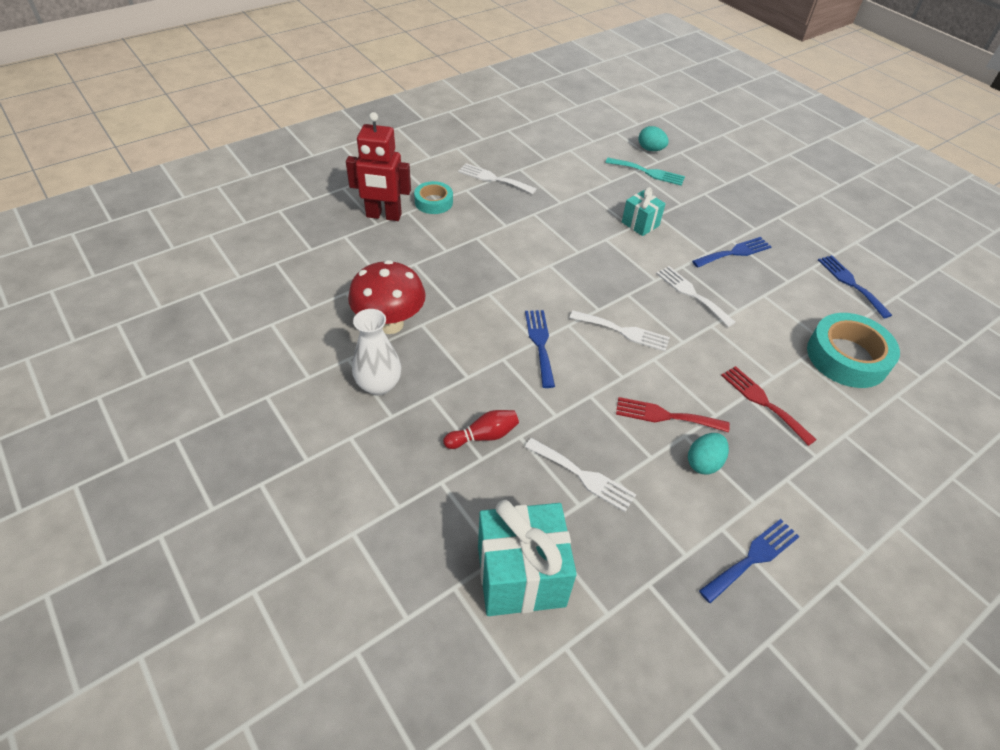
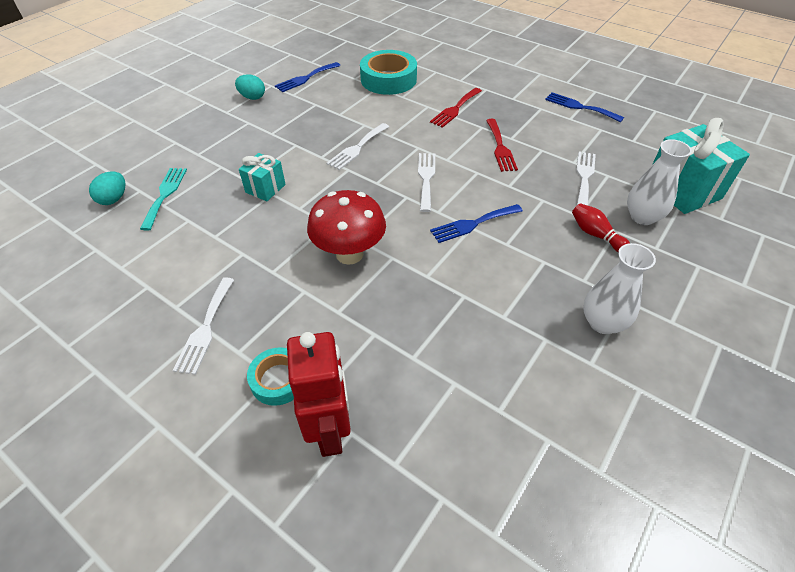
camera: 105 degrees left, 0 degrees up
red mushroom [348,260,426,334] -> red mushroom moved to [307,190,386,265]
turquoise egg [688,433,729,475] -> turquoise egg moved to [235,74,265,100]
blue fork [692,237,771,268] -> none
none -> white vase [627,139,692,225]

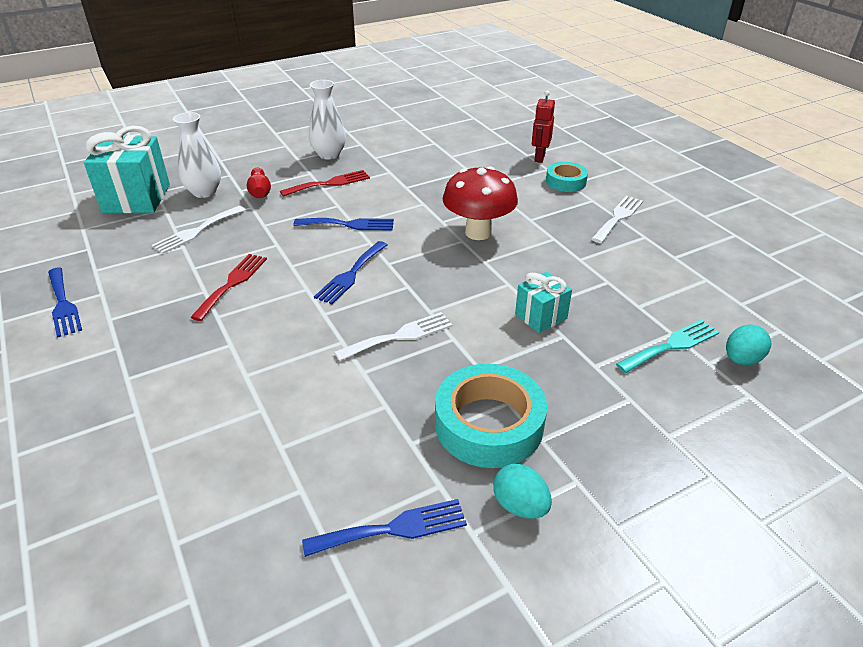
camera: 155 degrees left, 10 degrees down
turquoise fork [140,168,187,231] -> turquoise fork turned 150 degrees counterclockwise [616,319,719,373]
red robot [287,332,351,457] -> red robot [532,91,555,163], size x0.64
turquoise tape [360,50,417,95] -> turquoise tape moved to [435,364,547,468]
white fork [418,153,435,212] -> blue fork [314,241,388,304]
red fork [430,88,482,128] -> red fork moved to [280,170,370,197]

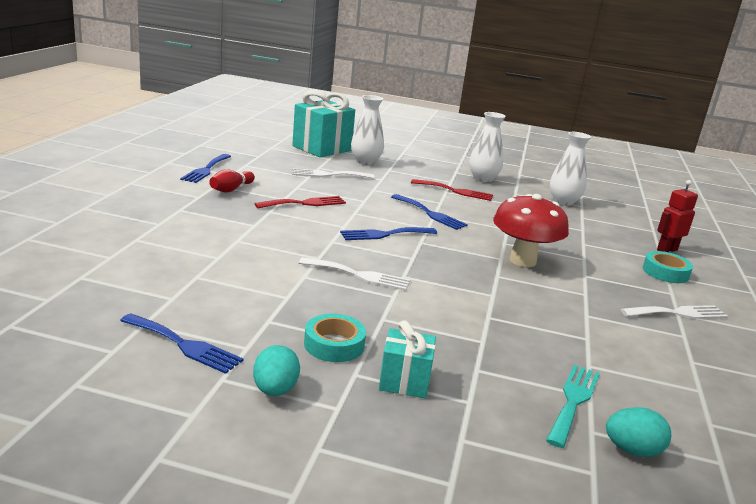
camera: 40 degrees right, 15 degrees down
red bowling pin [247,168,271,198] -> red bowling pin moved to [209,169,255,193]
turquoise tape [435,364,547,468] -> turquoise tape [304,314,366,362], size x0.58
turquoise gift [515,272,572,333] -> turquoise gift moved to [379,320,436,399]
turquoise fork [616,319,719,373] -> turquoise fork turned 75 degrees counterclockwise [546,364,600,448]
none -> white vase [550,132,591,206]

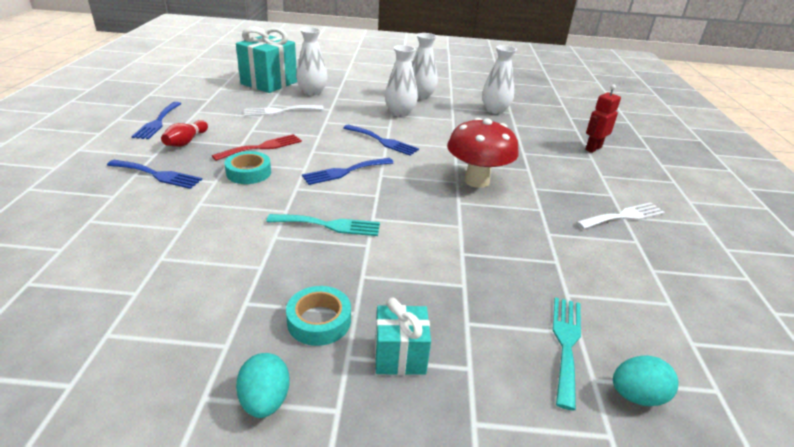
camera: 10 degrees left, 10 degrees up
blue fork [120,313,244,374] -> blue fork moved to [107,160,202,189]
white fork [299,257,411,291] -> turquoise fork [266,214,380,236]
red fork [411,179,493,201] -> white vase [385,45,418,117]
turquoise tape [643,251,693,283] -> turquoise tape moved to [225,151,271,184]

